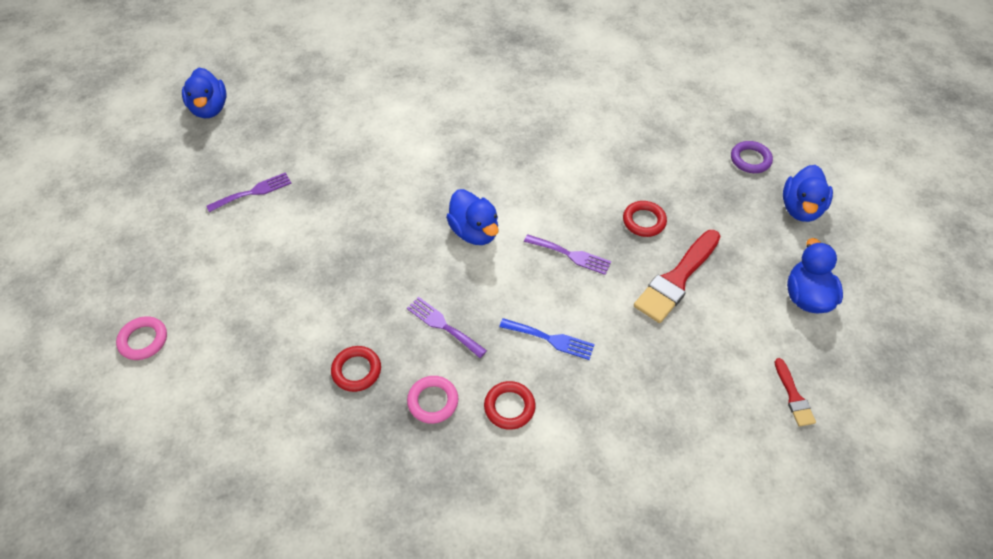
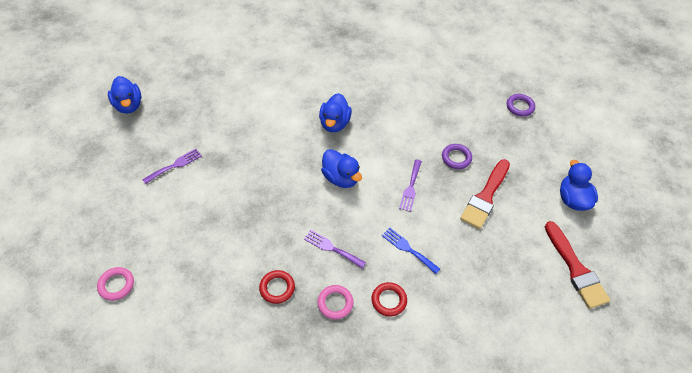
camera: 10 degrees left, 0 degrees up
blue fork [499,318,595,360] -> blue fork turned 150 degrees counterclockwise [382,227,440,274]
purple fork [524,234,611,275] -> purple fork turned 90 degrees clockwise [399,159,422,212]
red ring [623,201,667,237] -> purple ring [442,144,472,169]
red brush [774,358,816,427] -> red brush [545,221,611,309], size x1.95
blue duck [783,165,833,222] -> blue duck moved to [319,93,352,132]

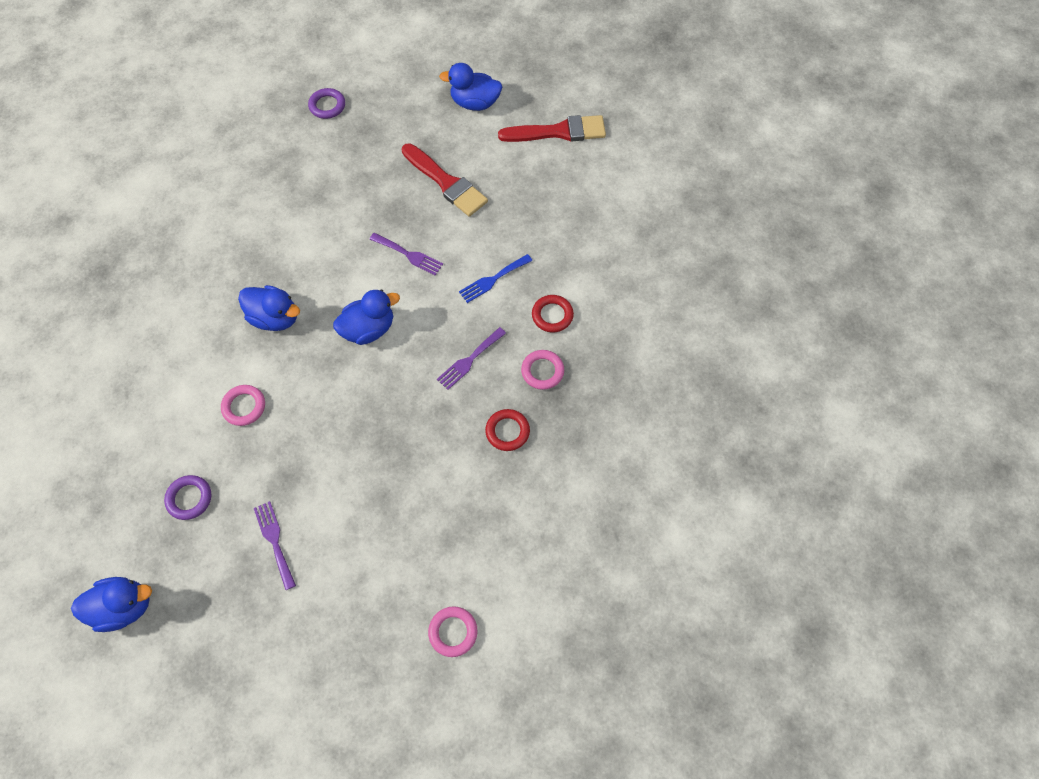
camera: 75 degrees left, 10 degrees up
purple ring [442,144,472,169] -> purple ring moved to [164,475,211,520]
none -> pink ring [221,385,265,426]

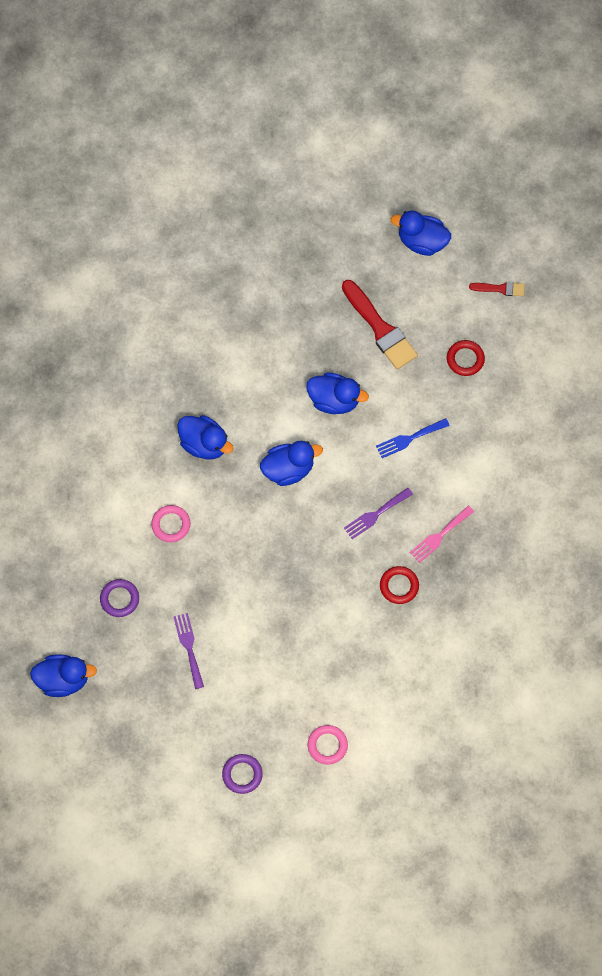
camera: 10 degrees right, 5 degrees up
purple ring [308,88,345,119] -> purple ring moved to [222,754,263,794]
purple fork [370,233,443,275] -> blue duck [306,372,369,414]
red brush [498,115,606,142] -> red brush [469,282,525,296], size x0.51
pink ring [521,350,564,390] -> pink fork [410,506,474,563]
red ring [532,295,574,333] -> red ring moved to [447,340,485,376]

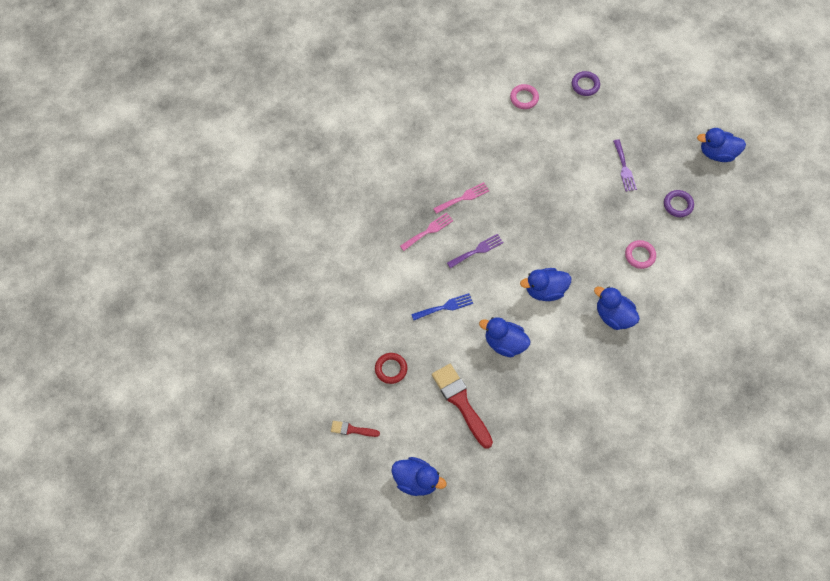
camera: 175 degrees left, 5 degrees down
red ring [380,566,419,604] -> pink fork [433,182,489,214]

